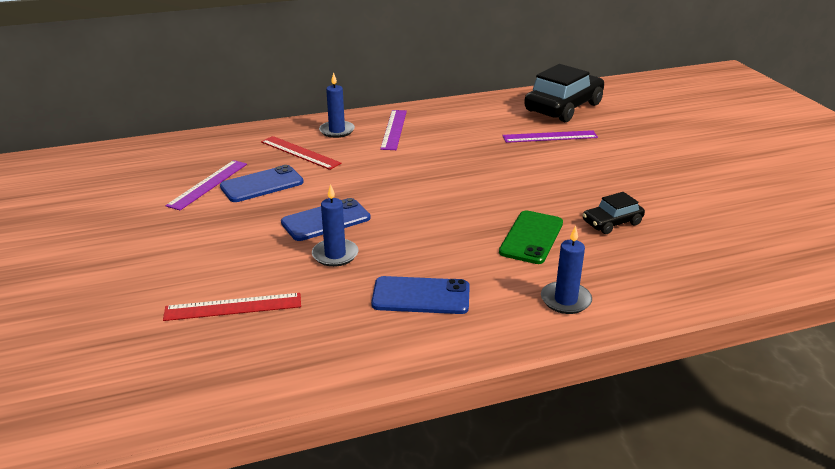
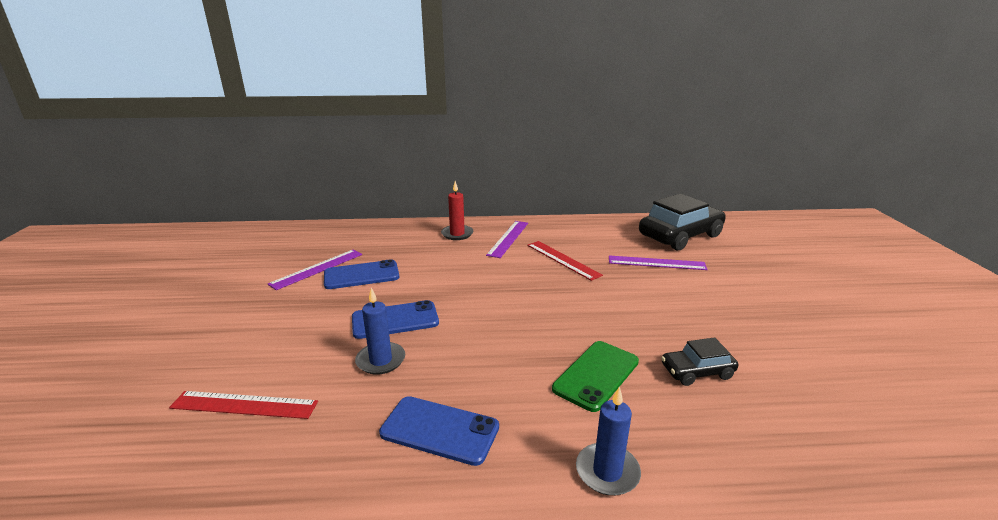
camera: 15 degrees right, 5 degrees down
red ruler [261,136,342,170] -> red ruler moved to [527,241,603,281]
blue candle [319,72,355,138] -> red candle [441,181,473,240]

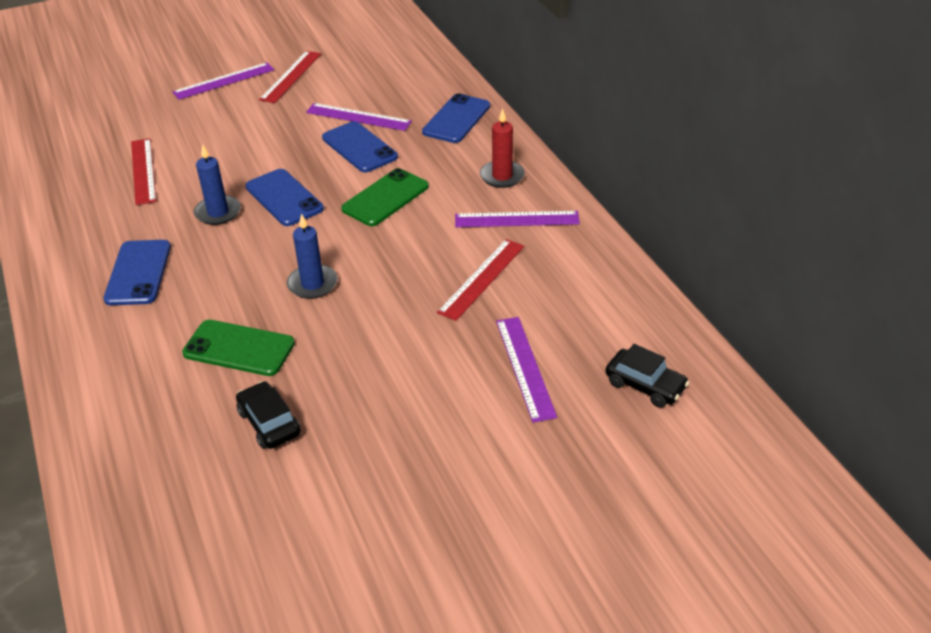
camera: 70 degrees right, 15 degrees up
blue candle [576,386,641,496] -> blue candle moved to [287,214,338,299]
black car [639,194,726,250] -> black car [605,344,689,407], size x0.51
none -> purple ruler [172,62,274,100]
none -> red ruler [259,51,321,103]
none -> green phone [341,168,429,226]
none -> blue phone [422,93,490,143]

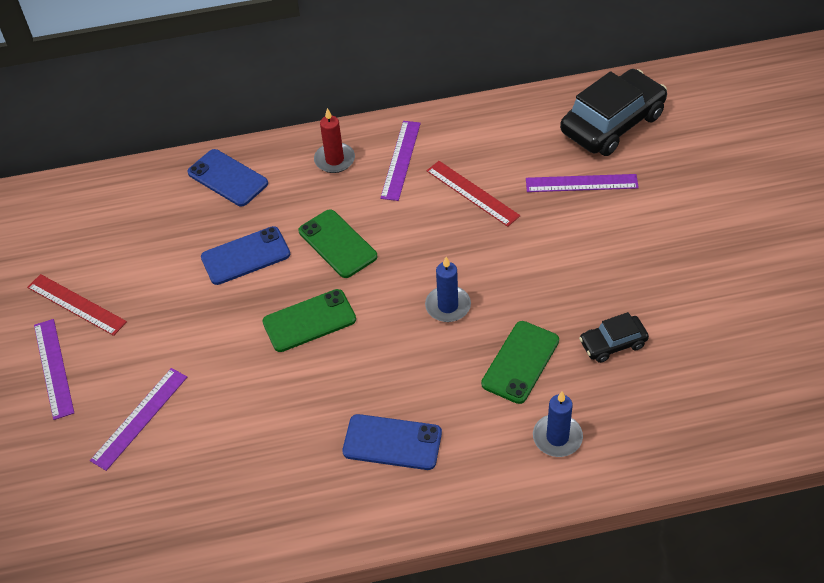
camera: 75 degrees left, 10 degrees up
red ruler [131,138,156,205] -> none
blue candle [194,144,241,225] -> blue candle moved to [533,392,583,457]
blue phone [245,169,324,226] -> green phone [262,289,356,352]
purple ruler [306,103,412,131] -> purple ruler moved to [90,368,187,471]
black car [605,344,689,407] -> black car [560,69,667,156], size x1.97

